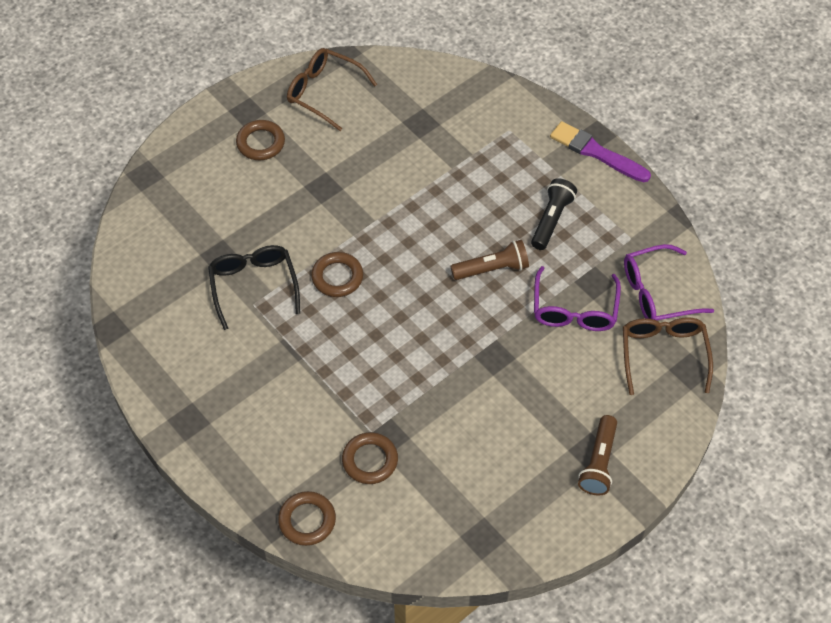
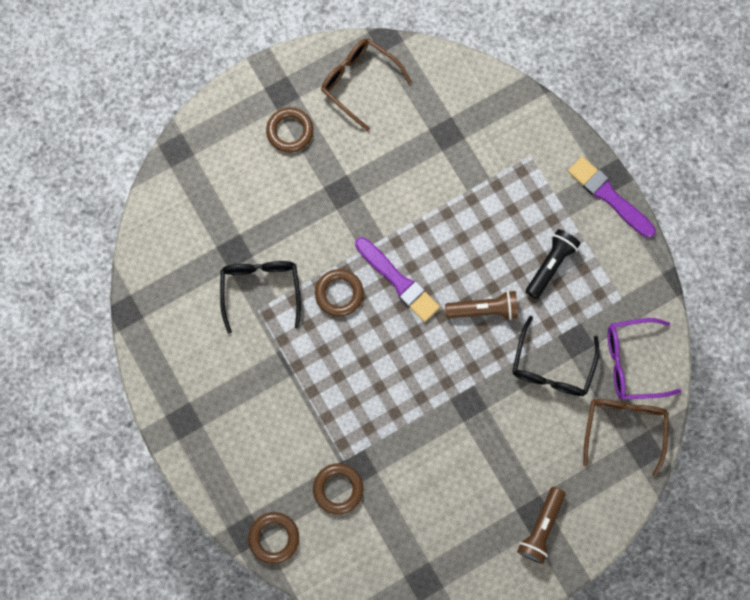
camera: 10 degrees right, 20 degrees up
purple glasses [534,266,621,331] -> black glasses [512,316,600,396]
none -> purple brush [355,237,440,322]

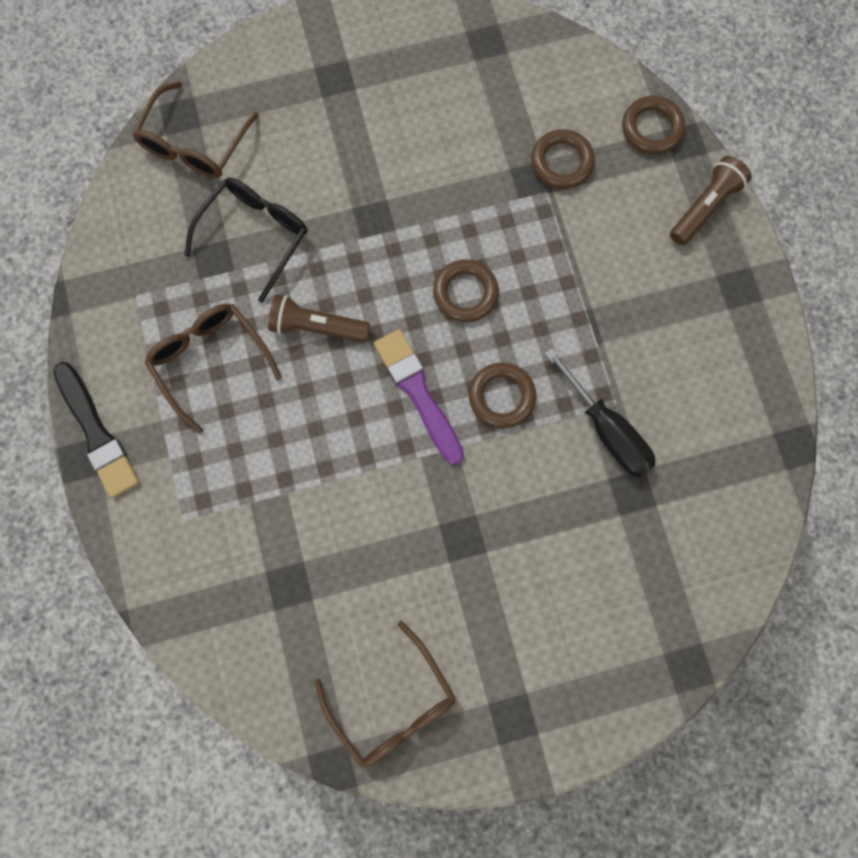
camera: 165 degrees left, 0 degrees up
black glasses [220,261,301,334] -> black screwdriver [545,348,655,477]
brown ring [266,107,313,153] -> brown ring moved to [433,259,499,322]
brown flashlight [517,487,566,564] -> brown flashlight moved to [670,156,752,245]
black flashlight [526,229,581,299] -> brown glasses [145,304,282,434]
purple brush [568,157,656,238] -> black brush [53,362,139,498]
purple glasses [608,318,681,400] -> none

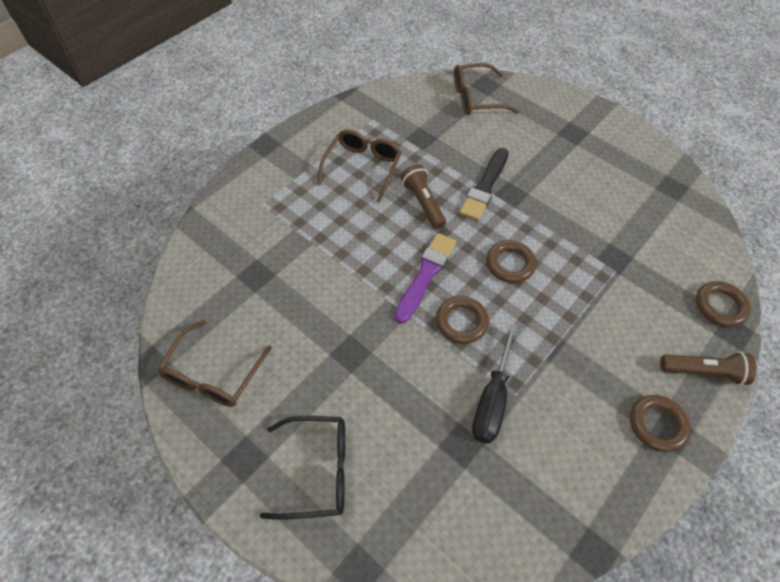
camera: 55 degrees right, 20 degrees down
black brush [53,362,139,498] -> black brush moved to [459,148,509,221]
black glasses [184,178,307,303] -> black glasses moved to [260,416,345,520]
brown ring [531,129,595,189] -> brown ring moved to [630,395,691,452]

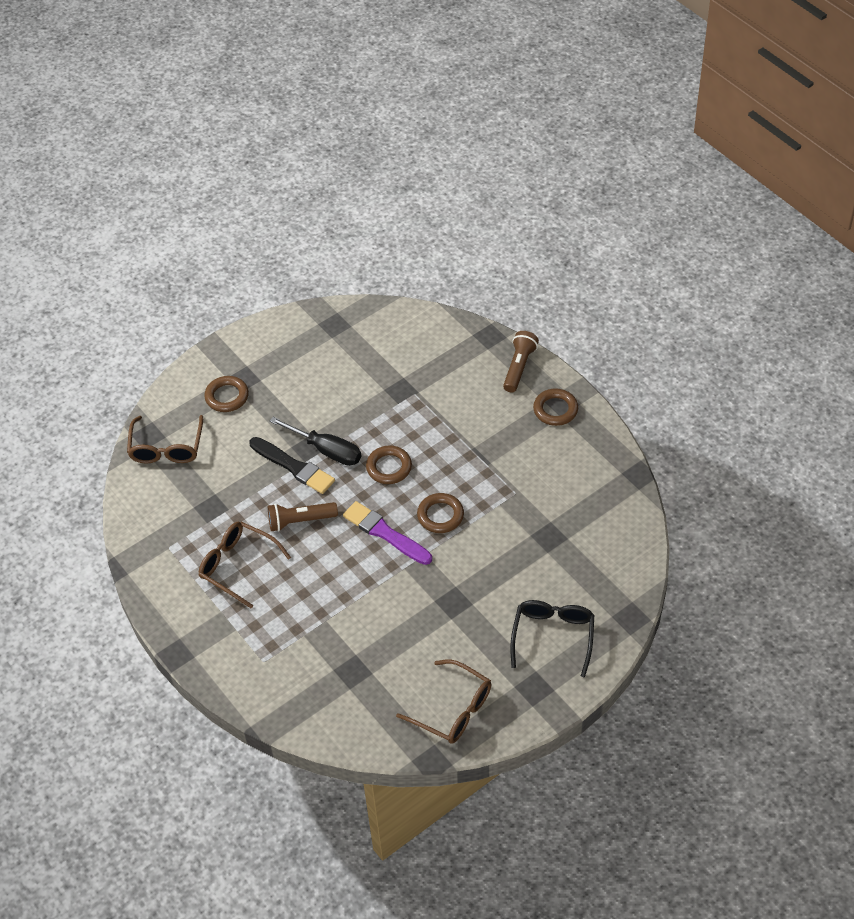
camera: 75 degrees left, 5 degrees down
black screwdriver [472,325,517,444] -> black screwdriver moved to [270,417,361,466]
brown ring [696,281,751,327] -> brown ring moved to [204,376,249,412]

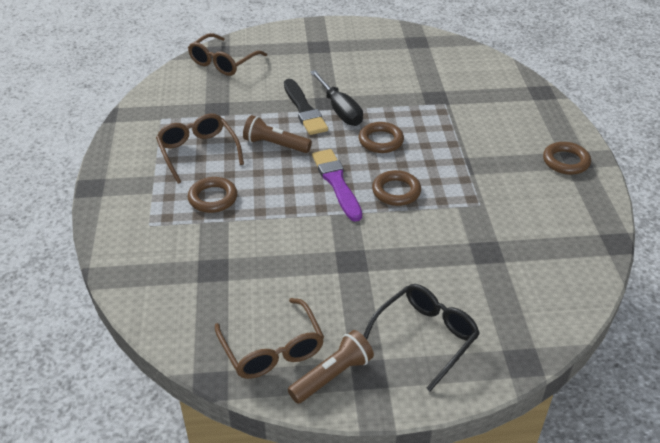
camera: 30 degrees right, 10 degrees down
brown ring [204,376,249,412] -> brown ring moved to [188,177,237,213]
brown flashlight [503,331,539,392] -> brown flashlight moved to [288,330,374,404]

